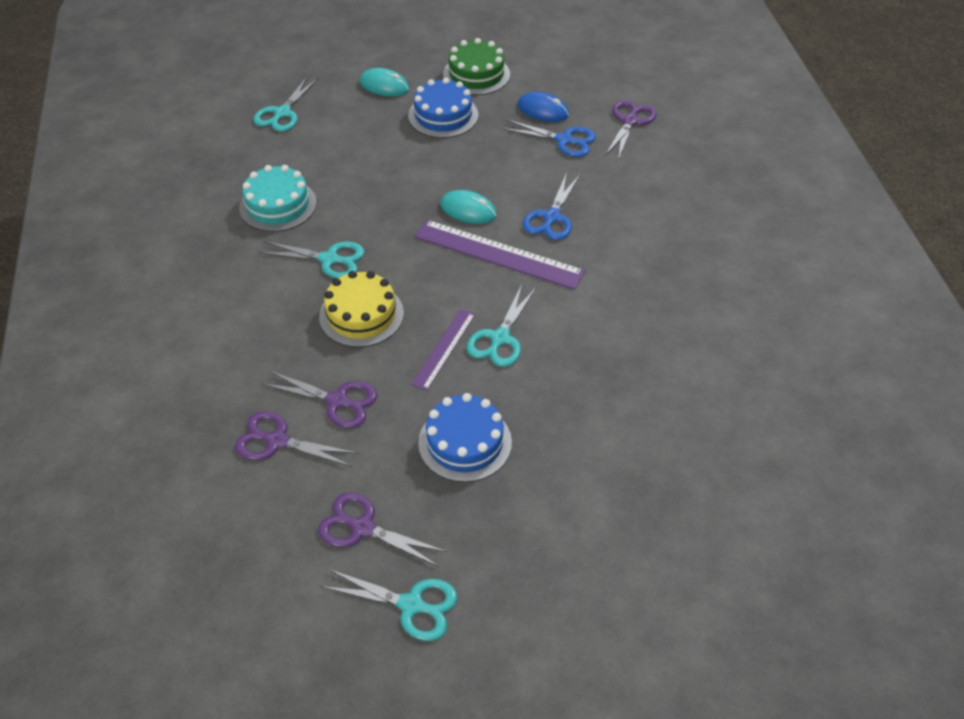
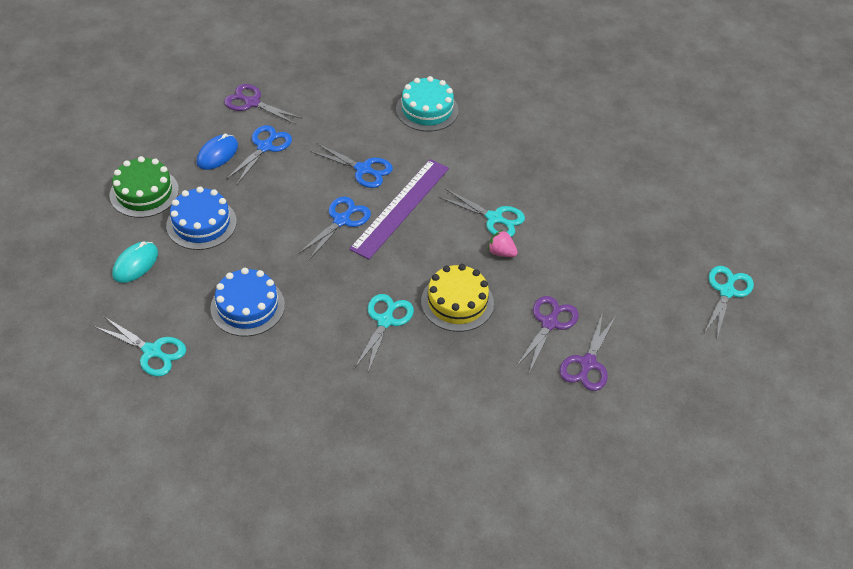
camera: 85 degrees left, 0 degrees up
turquoise cake [239,165,317,232] -> turquoise cake moved to [396,76,459,132]
purple scissors [318,492,447,567] -> none
purple ruler [411,309,475,391] -> pink strawberry [488,230,518,257]
blue cake [418,393,512,482] -> blue cake moved to [210,268,285,337]
turquoise mouse [440,190,497,224] -> blue scissors [298,197,371,261]

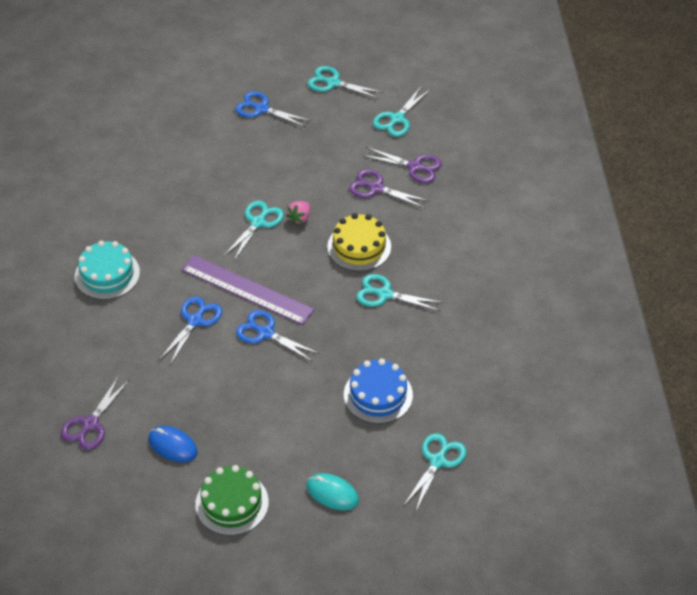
camera: 90 degrees left, 0 degrees up
blue cake [166,187,237,250] -> none
blue scissors [226,125,292,184] -> blue scissors moved to [235,91,311,127]
none -> turquoise scissors [373,87,430,137]

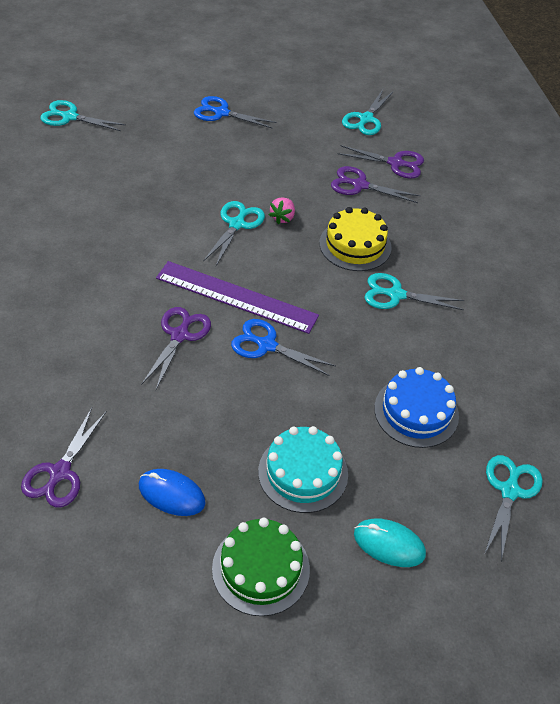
camera: 10 degrees left, 0 degrees up
turquoise cake [75,240,140,300] -> turquoise cake moved to [258,426,348,513]
blue scissors [159,296,222,365] -> purple scissors [141,307,211,390]
turquoise scissors [308,66,384,99] -> turquoise scissors moved to [40,100,126,131]

